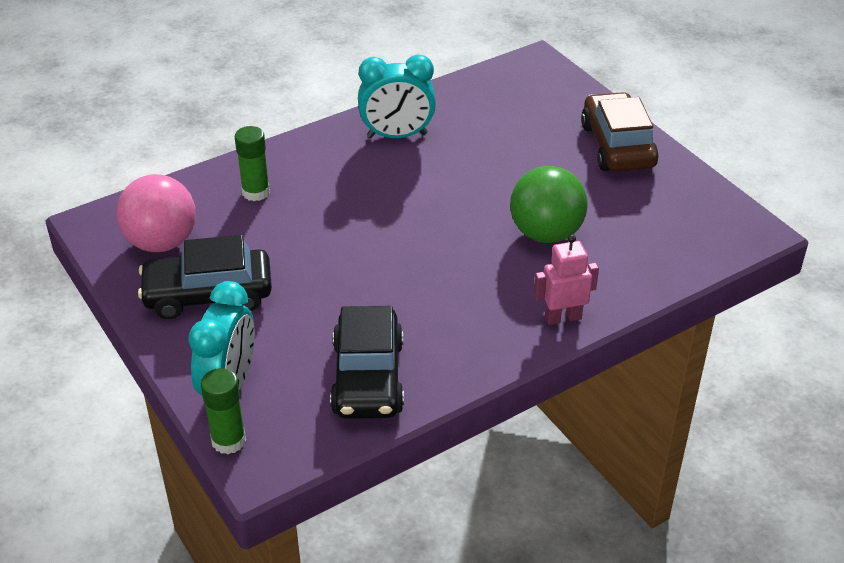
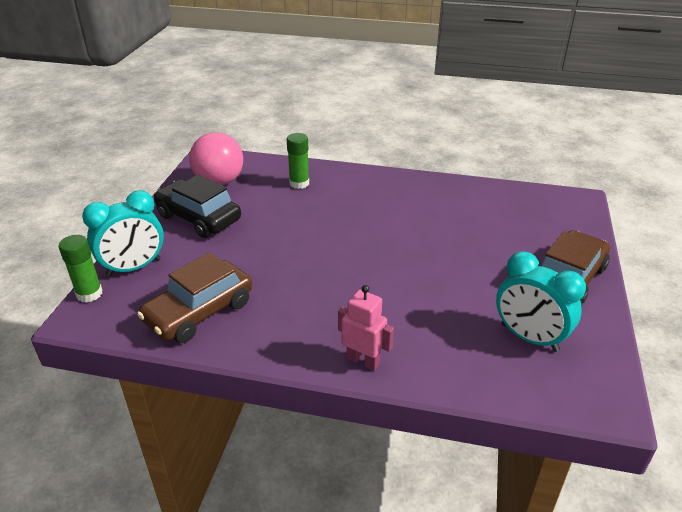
camera: 45 degrees right, 5 degrees down
black car [330,306,404,419] -> brown car [137,252,252,343]
turquoise clock [358,54,436,138] -> turquoise clock moved to [496,251,586,352]
green ball [510,166,588,243] -> none

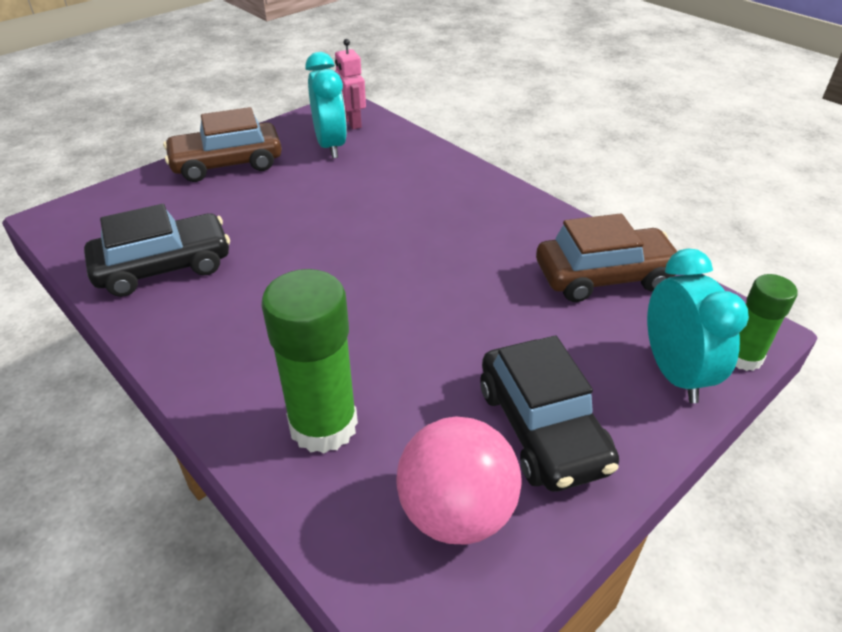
camera: 145 degrees left, 5 degrees up
turquoise clock [82,190,164,277] -> turquoise clock turned 75 degrees clockwise [647,249,749,403]
green glue stick [287,133,309,189] -> green glue stick [261,269,358,453], size x1.69
pink robot [338,285,394,371] -> pink robot moved to [335,39,366,129]
none -> black car [84,204,230,297]

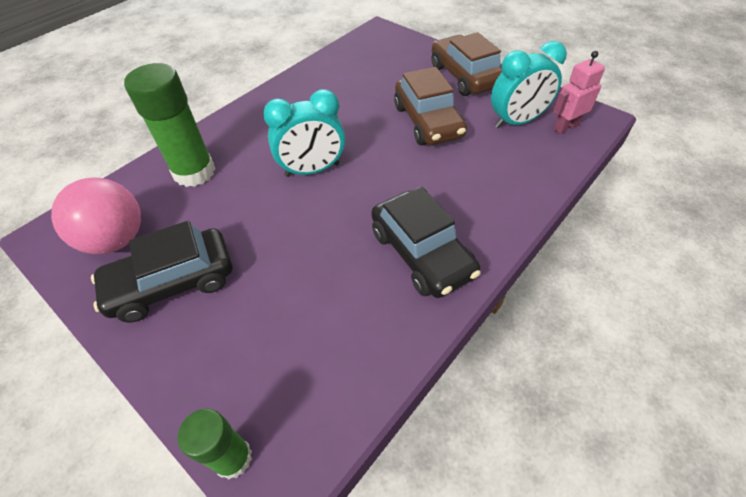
camera: 85 degrees right, 10 degrees up
black car [84,204,230,297] -> black car moved to [371,186,481,298]
brown car [536,214,678,302] -> brown car moved to [394,67,467,145]
turquoise clock [647,249,749,403] -> turquoise clock moved to [263,89,345,177]

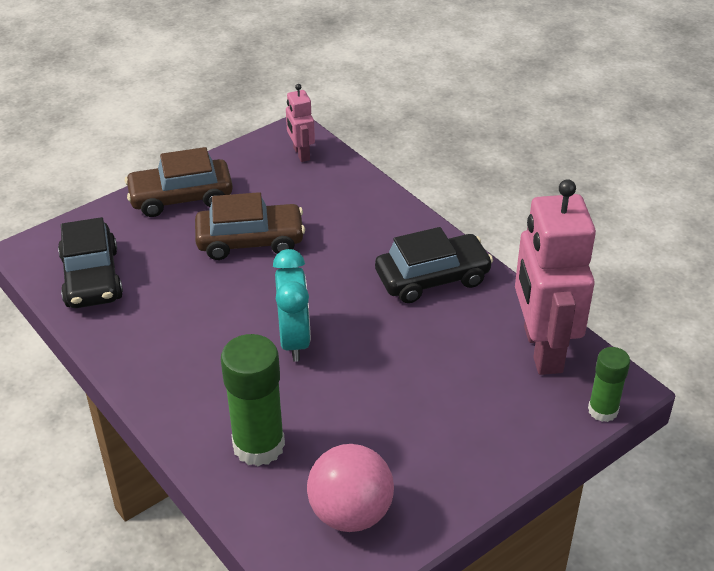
camera: 80 degrees left, 10 degrees down
black car [91,221,233,323] -> black car moved to [58,217,123,308]
turquoise clock [491,41,567,128] -> none
none -> pink robot [515,179,596,375]

